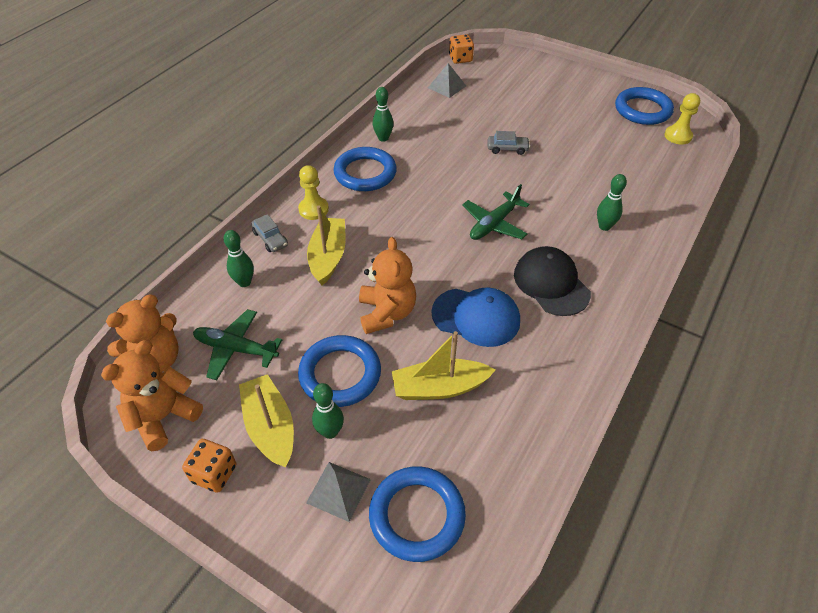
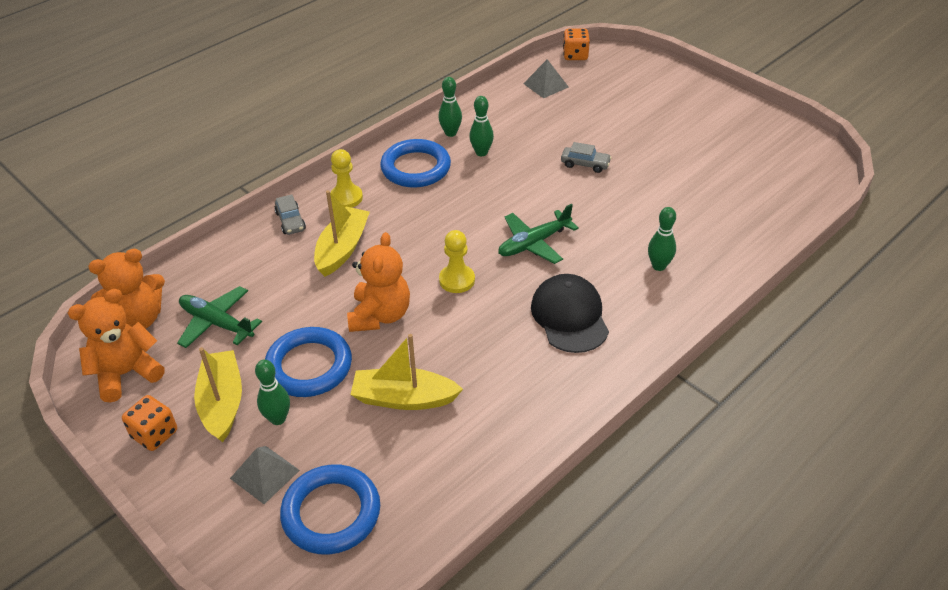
camera: 15 degrees right, 5 degrees down
green bowling pin [223,230,254,287] -> green bowling pin moved to [469,96,494,156]
blue cap [431,287,520,347] -> none
blue ring [615,87,674,125] -> none
yellow pawn [664,93,700,145] -> yellow pawn moved to [439,230,475,293]

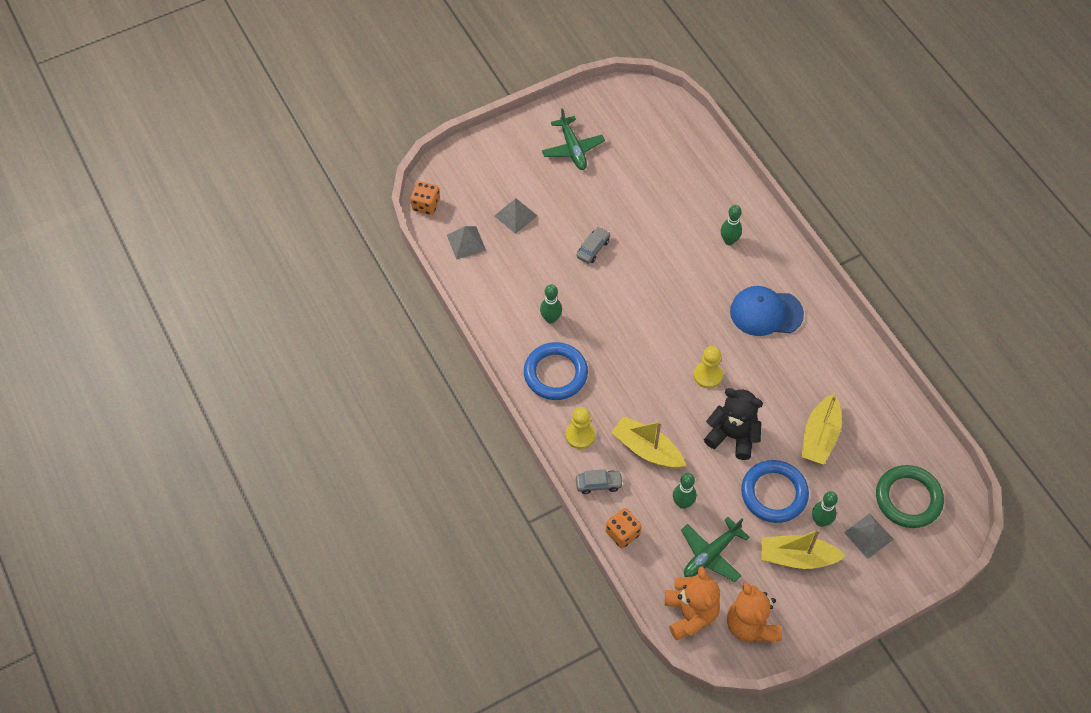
camera: 75 degrees left, 15 degrees up
orange dice [122,395,177,451] -> orange dice moved to [606,508,642,548]
blue ring [280,464,380,555] -> green ring [876,465,944,528]
orange teddy bear [347,232,410,332] -> black teddy bear [704,388,763,460]
green bowling pin [438,77,462,137] -> green bowling pin moved to [673,473,696,509]
green plane [498,204,579,264] -> green plane moved to [542,108,605,170]
black cap [531,274,609,353] -> blue cap [730,286,804,336]
none -> grey pyramid [494,198,537,234]

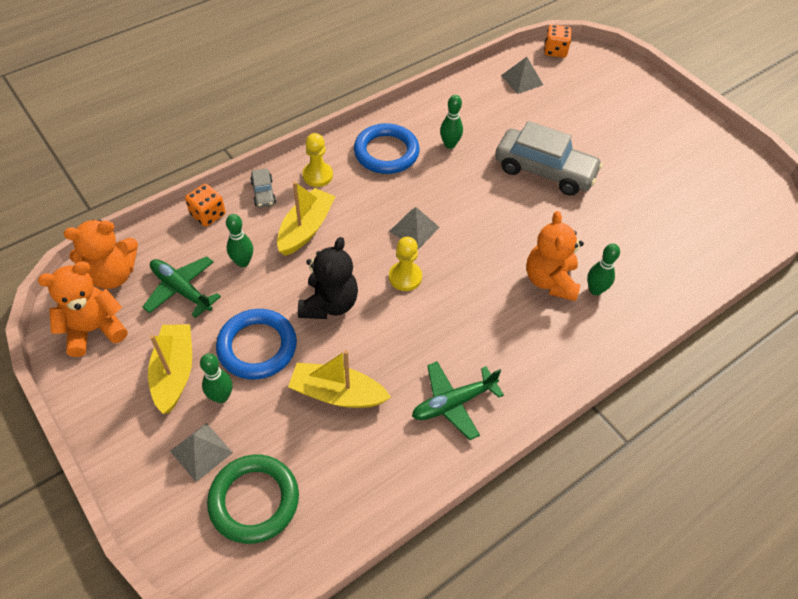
camera: 80 degrees right, 5 degrees down
grey pyramid [494,198,537,234] -> grey pyramid moved to [389,207,440,249]
green plane [542,108,605,170] -> green plane moved to [412,361,504,440]
grey car [577,227,610,264] -> grey car [495,121,603,195], size x2.22
blue cap [730,286,804,336] -> none
none -> orange teddy bear [526,211,584,301]

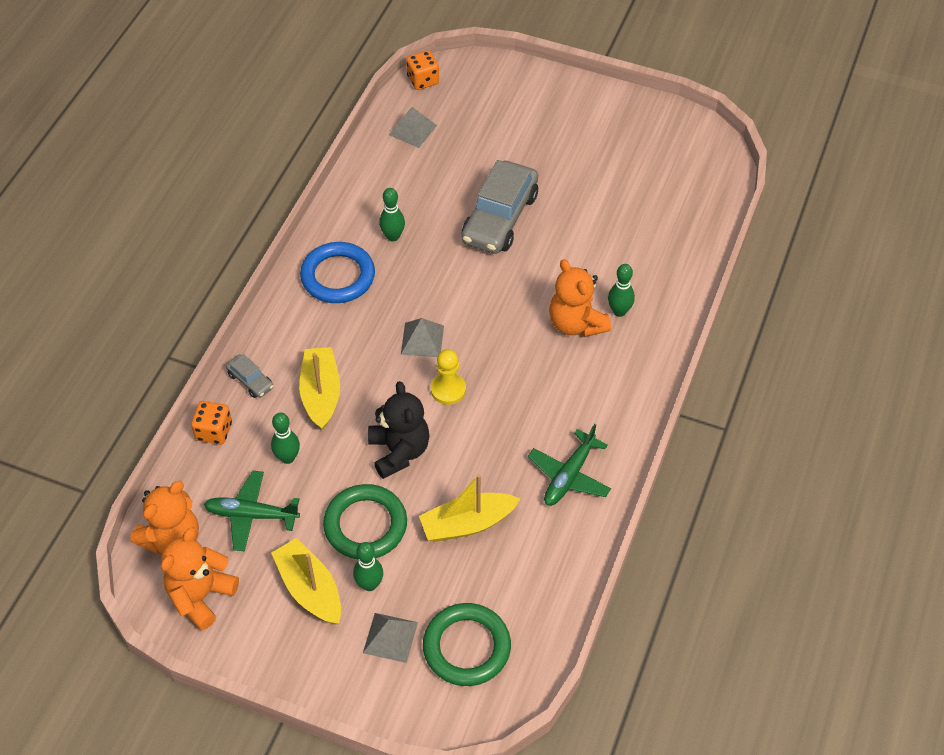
camera: 30 degrees left, 0 degrees up
blue ring [216,309,297,380] -> green ring [323,484,407,560]
yellow pawn [302,133,333,187] -> none
grey car [495,121,603,195] -> grey car turned 120 degrees clockwise [462,160,538,254]

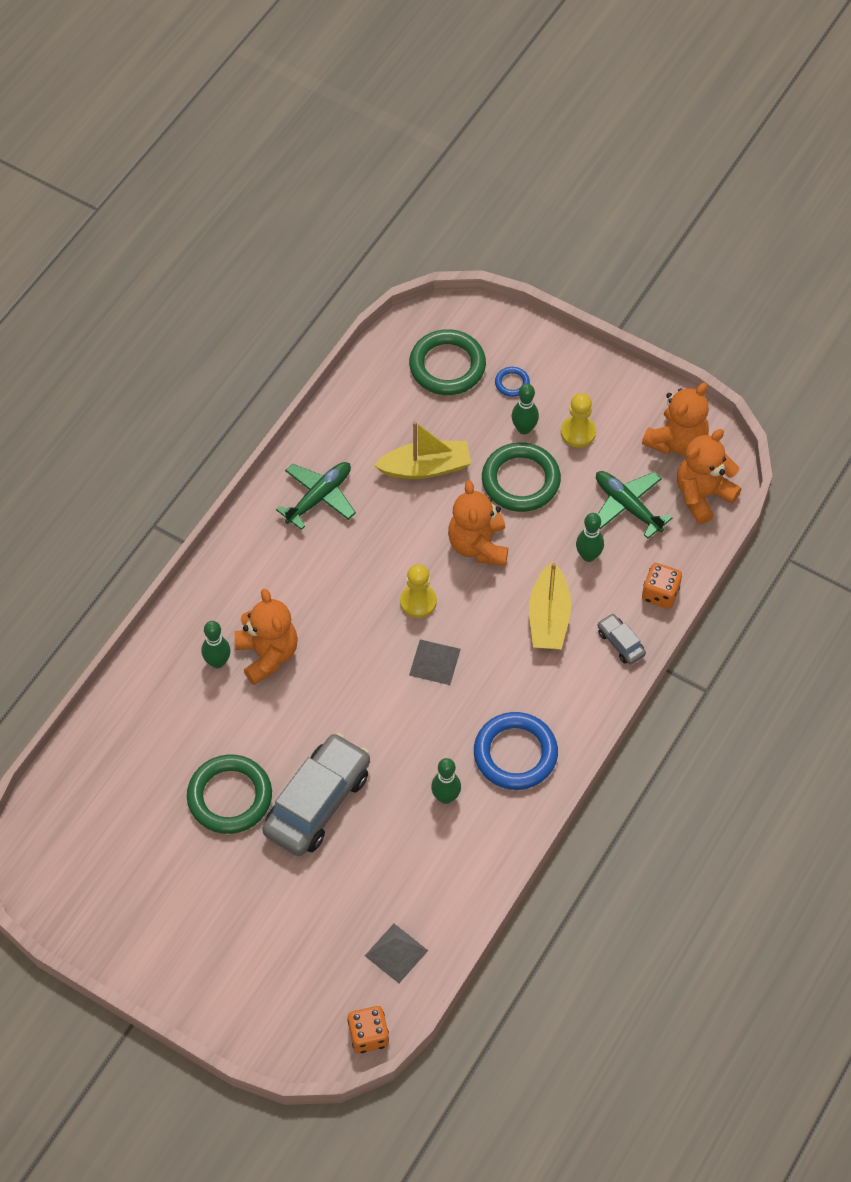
camera: 170 degrees left, 5 degrees up
green plane [204,471,300,552] -> green plane turned 150 degrees counterclockwise [596,471,672,539]
yellow boat [271,538,341,625] -> yellow pawn [561,393,596,448]
grey pyramid [363,613,418,663] -> blue ring [495,367,530,397]
black teddy bear [368,381,430,479] -> orange teddy bear [448,480,508,566]
none -> green ring [187,755,272,834]

